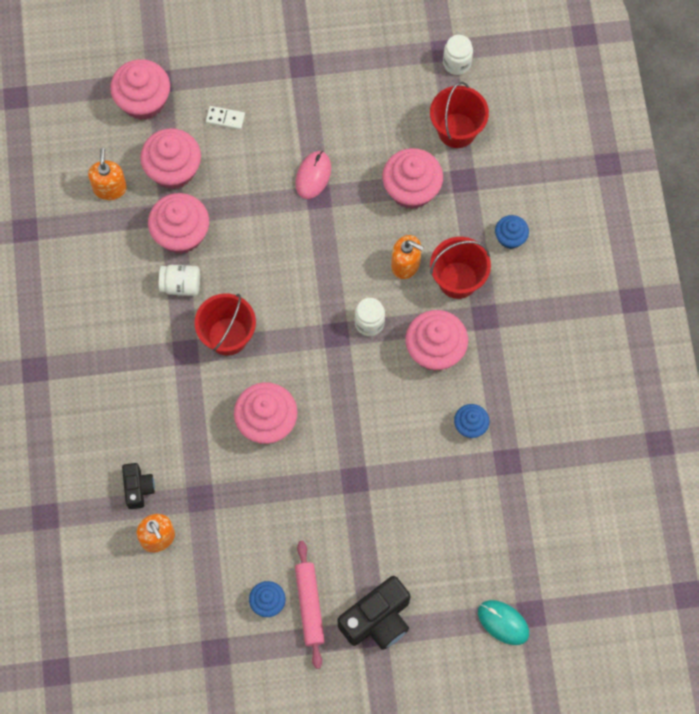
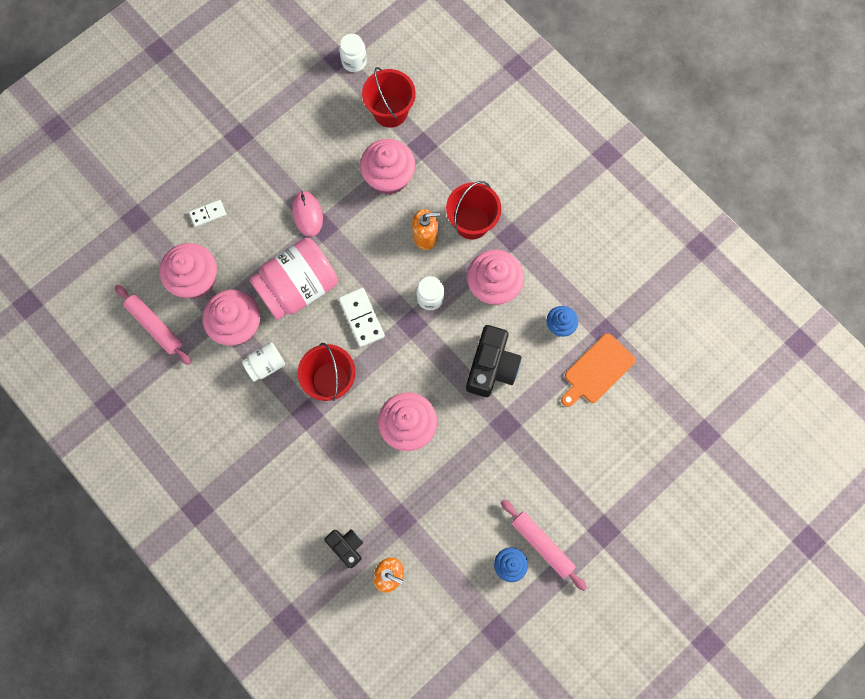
camera: 35 degrees left, 5 degrees up
orange soap dispenser [88,148,127,200] -> pink rolling pin [115,285,191,365]
pink cupcake [110,59,170,120] -> none
black camera [338,576,411,650] -> black camera moved to [466,325,521,397]
turquoise mouse [478,600,529,645] -> none
blue cupcake [495,215,529,249] -> none
none -> pink jar [249,238,338,320]
none -> white domino [339,288,385,347]
none -> orange cutting board [561,333,636,407]

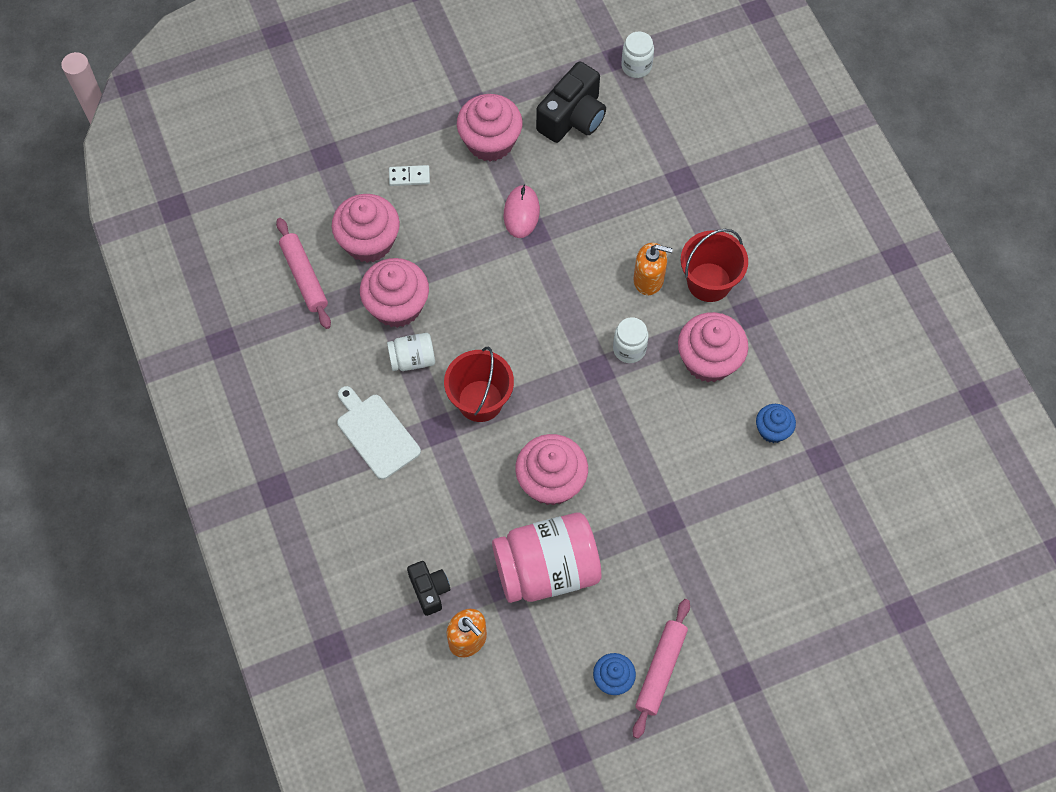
camera: 20 degrees right, 10 degrees down
pink jar [249,238,338,320] -> pink jar moved to [492,513,601,603]
white domino [339,288,385,347] -> none
pink cupcake [360,139,415,195] -> pink cupcake moved to [457,94,523,162]
red bucket [362,67,416,128] -> none
black camera [466,325,521,397] -> black camera moved to [536,61,606,143]
pink rolling pin [501,499,587,591] -> pink rolling pin turned 45 degrees clockwise [633,599,690,739]
orange cutting board [561,333,636,407] -> none
none -> white cutting board [337,386,421,480]

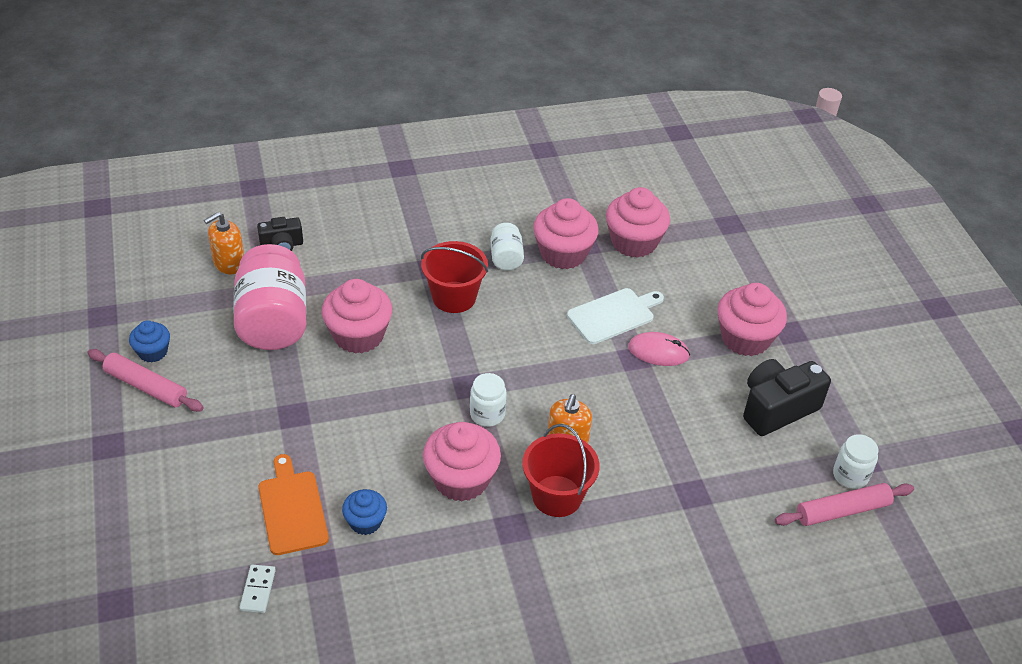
camera: 95 degrees right, 20 degrees down
pink rolling pin [276,218,331,329] -> pink rolling pin moved to [775,483,914,526]
white cutting board [337,386,421,480] -> white cutting board moved to [567,288,664,344]
white domino [389,165,430,186] -> white domino moved to [240,565,276,613]
black camera [536,61,606,143] -> black camera turned 105 degrees clockwise [743,359,831,436]
none -> orange cutting board [258,454,329,555]

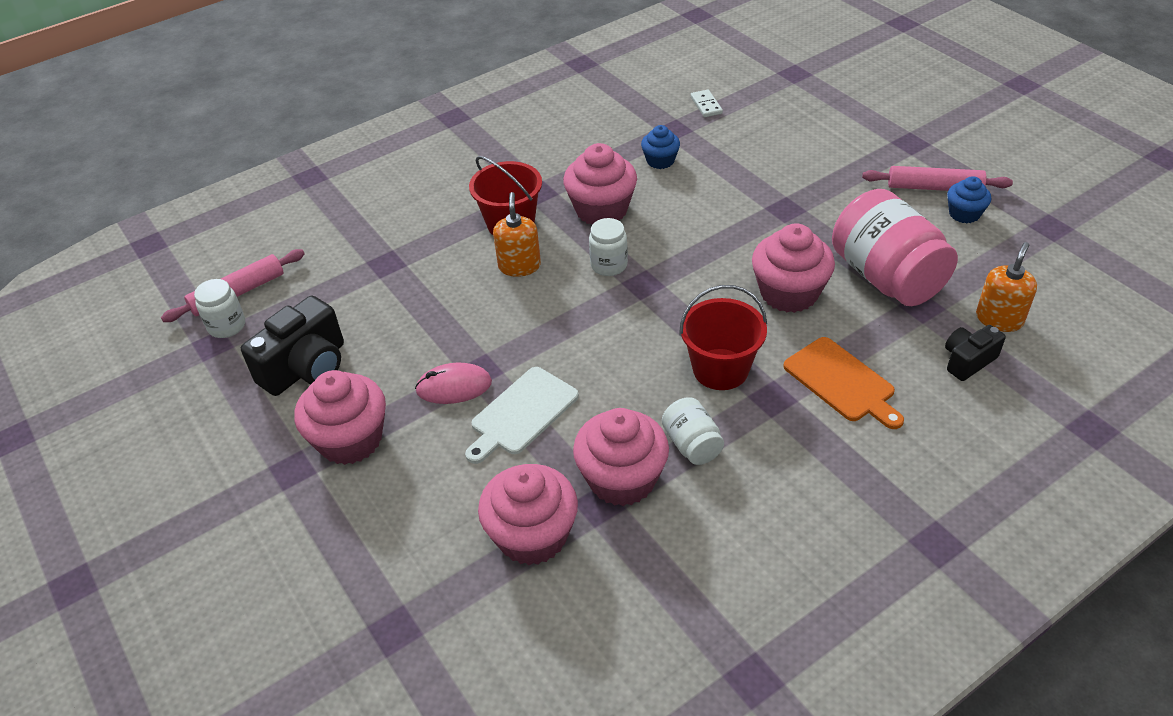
camera: 165 degrees right, 0 degrees up
orange cutting board [258,454,329,555] -> orange cutting board moved to [783,337,904,429]

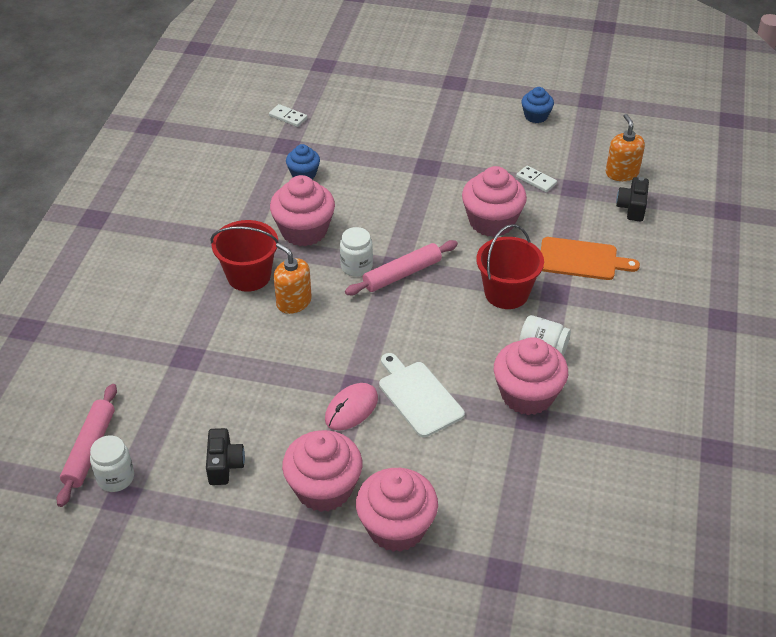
camera: 45 degrees left, 0 degrees up
black camera [241,296,344,396] -> black camera [206,428,245,485], size x0.58
white cutting board [465,367,579,464] -> white cutting board turned 150 degrees clockwise [379,353,465,437]
pink cupcake [478,464,578,565] -> pink cupcake moved to [356,468,438,552]
pink jar [832,189,958,306] -> white domino [516,165,557,192]
pink rolling pin [862,166,1013,191] -> pink rolling pin moved to [345,240,458,295]

